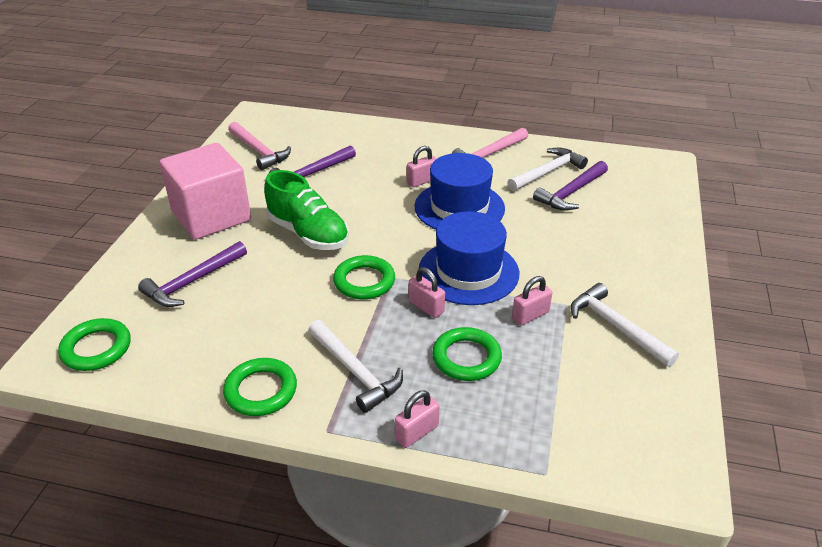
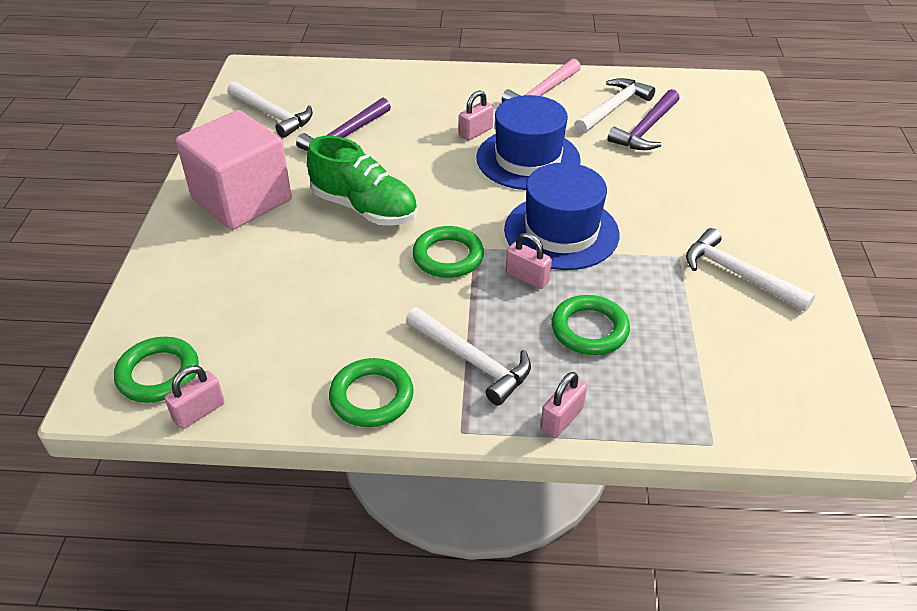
camera: 10 degrees left, 5 degrees up
purple hammer [138,241,247,307] -> none
pink hammer [228,122,291,170] -> white hammer [227,82,313,138]
pink padlock [512,276,552,325] -> pink padlock moved to [165,365,224,429]

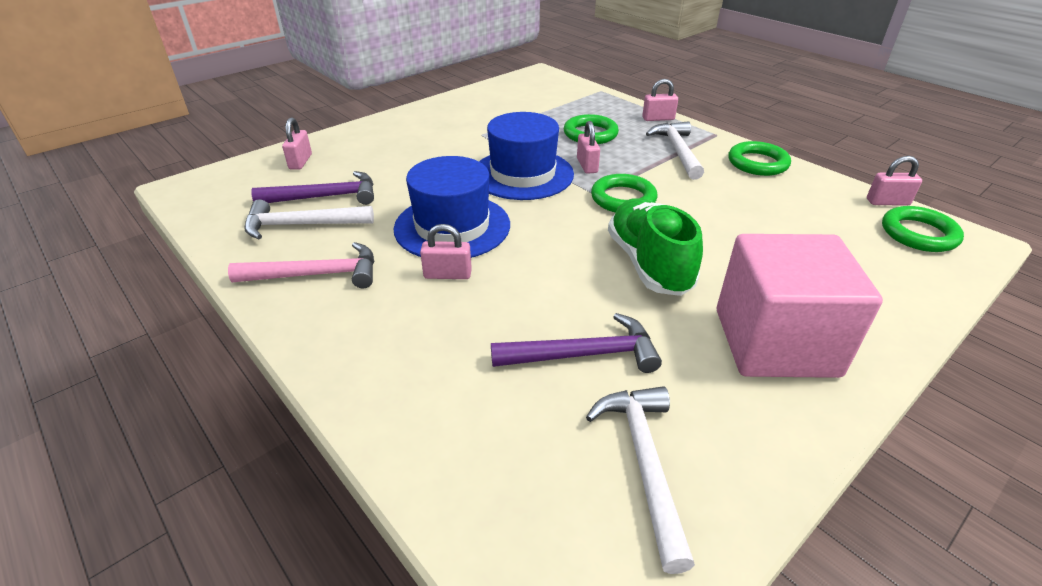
camera: 135 degrees left, 5 degrees down
white hammer [686,228,815,312] -> none
none -> pink padlock [282,118,312,170]

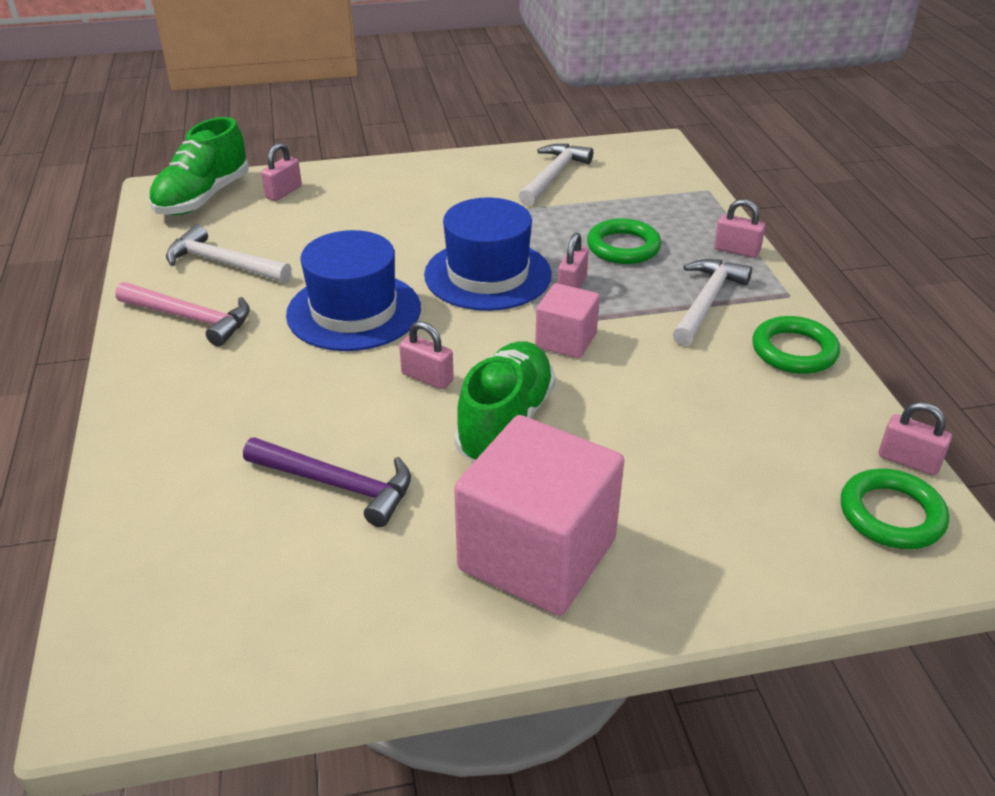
camera: 30 degrees right, 0 degrees up
purple hammer [251,171,374,205] -> none
pink padlock [420,224,472,279] -> pink padlock moved to [399,321,454,389]
white hammer [586,386,695,574] -> white hammer moved to [519,144,593,206]
green ring [591,174,657,213] -> pink cube [535,283,600,358]
none -> green shoe [149,117,249,215]

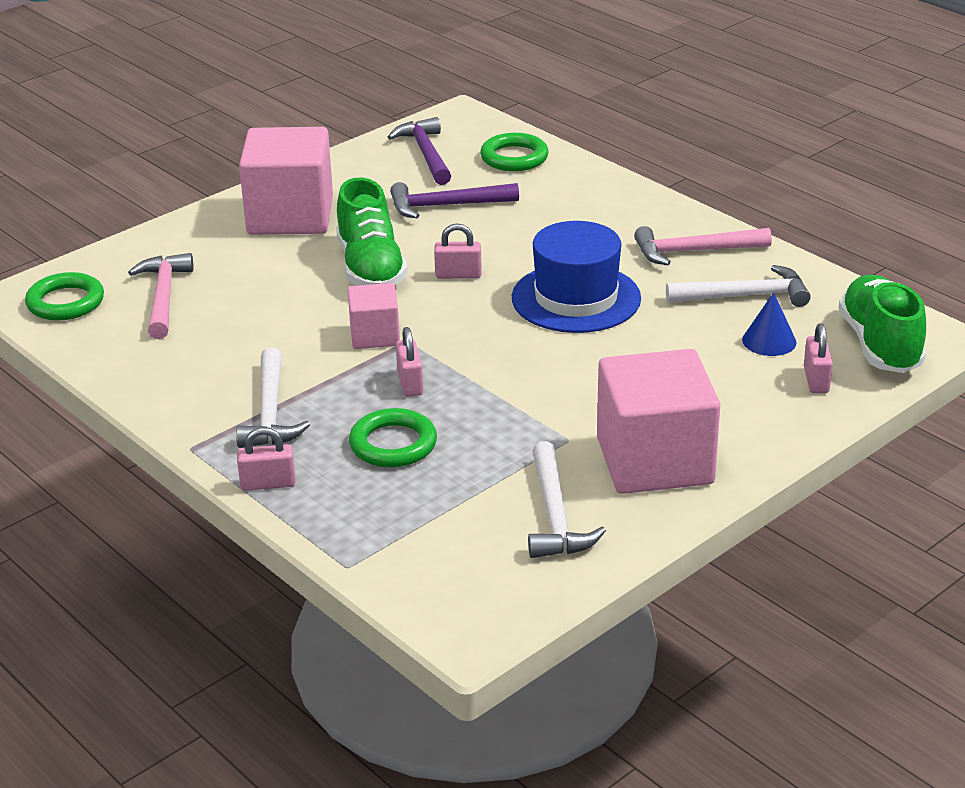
camera: 150 degrees right, 5 degrees down
blue hat [424,197,552,311] -> none
green ring [752,316,840,374] -> green ring moved to [480,133,549,171]
pink padlock [879,402,952,476] -> none
none -> pink hammer [128,253,193,339]
none -> purple hammer [388,117,451,185]
none -> pink cube [597,349,720,494]
none -> blue cone [742,292,796,356]

